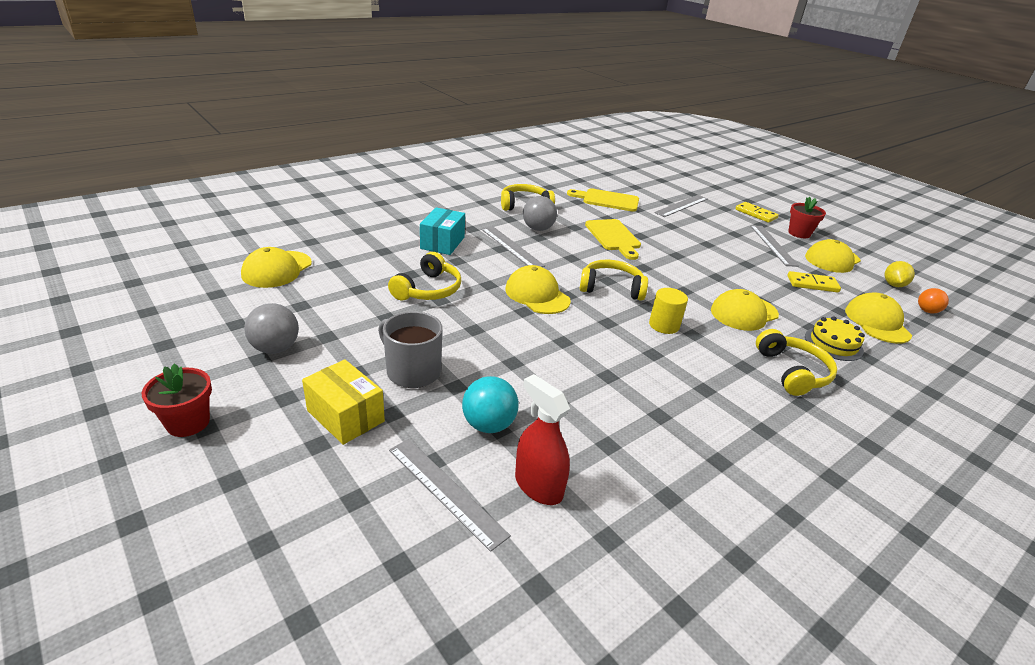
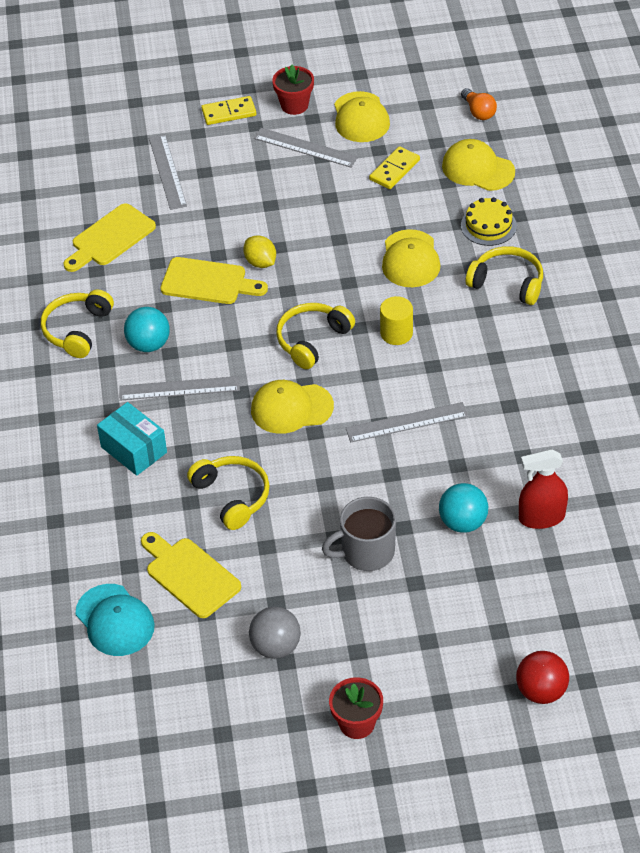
camera: 55 degrees left, 15 degrees up
yellow cap [241,247,312,288] -> turquoise cap [75,584,155,656]
yellow box [302,359,385,445] -> none
grey ruler [389,439,511,552] -> grey ruler moved to [346,402,468,442]
grey ball [523,196,557,231] -> turquoise ball [124,307,170,352]
yellow lemon [884,261,915,287] -> yellow lemon moved to [243,235,276,268]
none -> yellow cutting board [141,532,241,618]
none -> red ball [516,651,569,704]

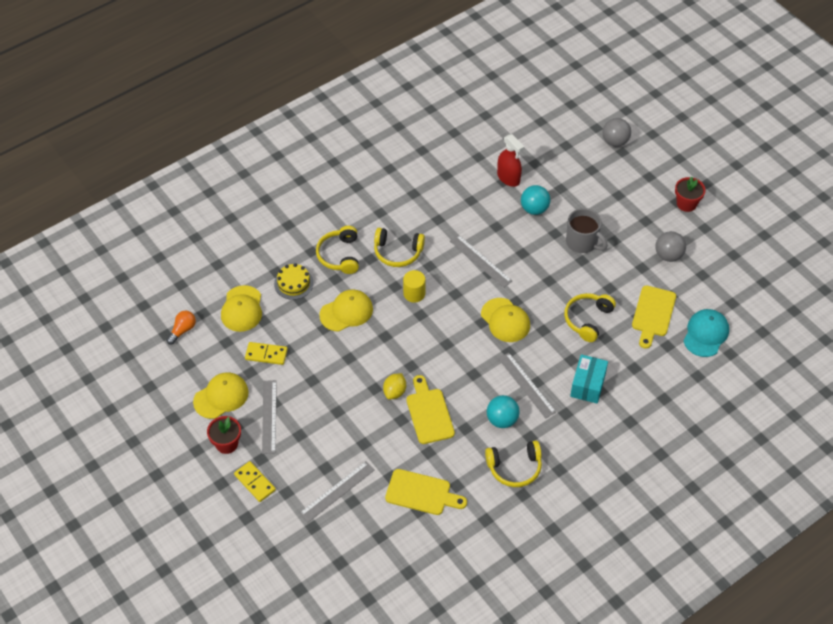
camera: 120 degrees left, 5 degrees up
yellow headphones [276,303,355,369] -> yellow headphones moved to [374,228,425,267]
red ball [516,651,569,704] -> grey ball [602,118,631,147]

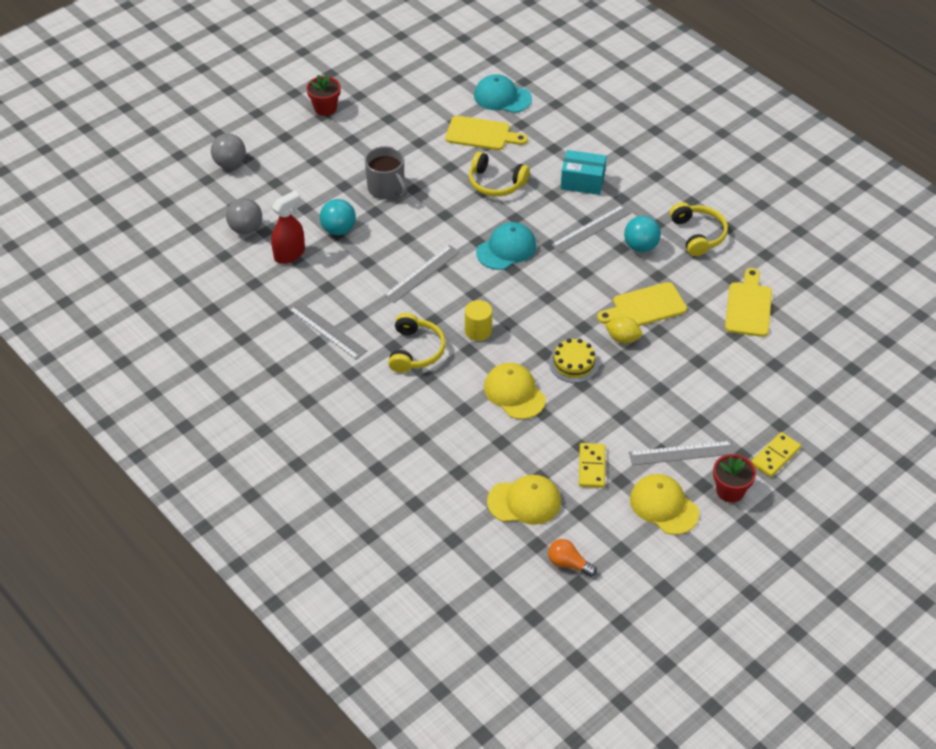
camera: 95 degrees left, 5 degrees down
yellow cake [274,263,314,300] -> yellow cake moved to [549,338,599,383]
grey ruler [299,461,375,522] -> grey ruler moved to [288,301,367,360]
yellow headphones [316,226,359,274] -> none
yellow cap [481,298,530,342] -> turquoise cap [476,222,536,270]
grey mug [566,208,608,253] -> grey mug turned 105 degrees clockwise [365,146,407,200]
grey ball [655,231,686,262] -> grey ball moved to [226,198,262,234]

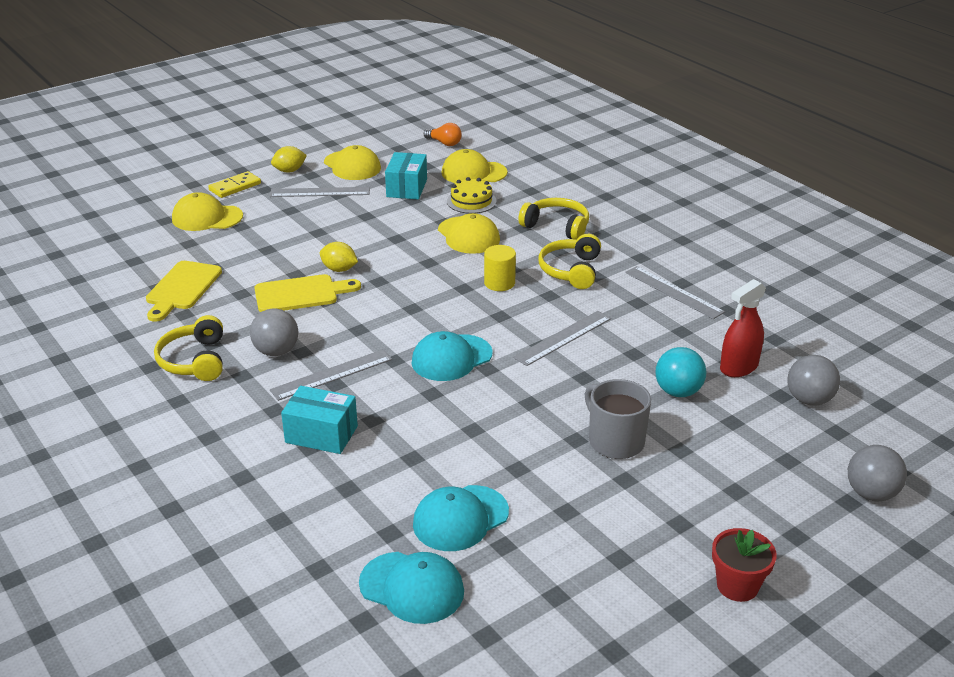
camera: 175 degrees left, 15 degrees down
yellow cutting board [445,116,528,150] -> turquoise cap [413,485,509,551]
yellow headphones [469,152,530,197] -> yellow headphones moved to [518,198,589,240]
yellow cake [549,338,599,383] -> yellow cake moved to [447,177,497,214]
yellow domino [579,443,605,488] -> turquoise box [385,152,427,199]
turquoise ball [624,216,661,252] -> grey ball [250,308,298,356]
red flower pot [713,454,756,503] -> yellow lemon [271,146,307,172]
none -> yellow cap [172,192,243,231]

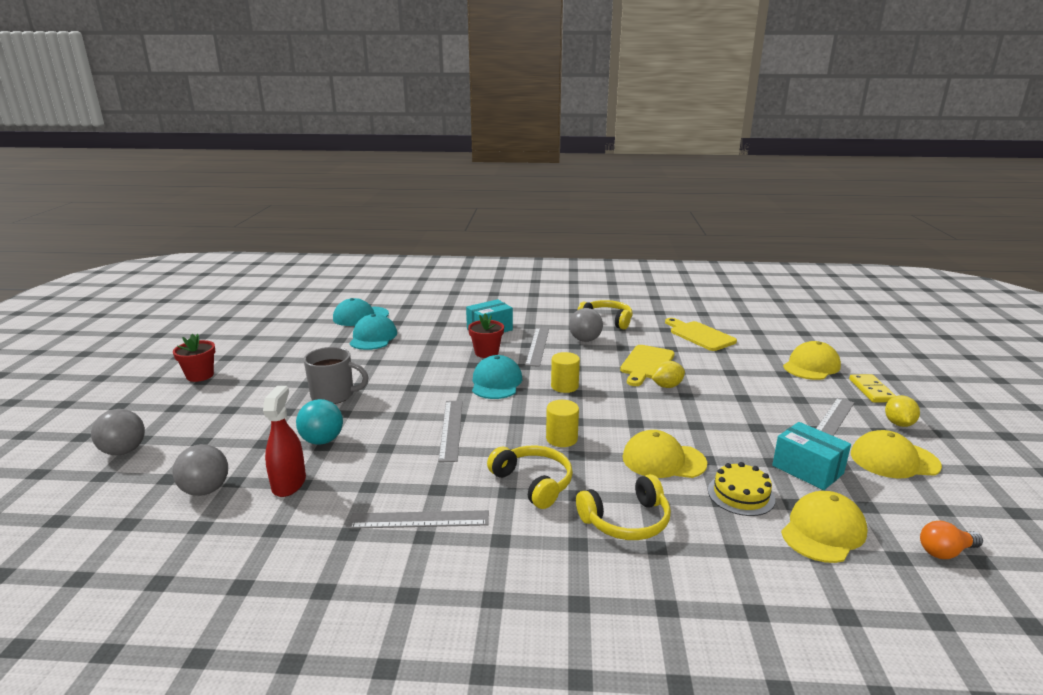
camera: 130 degrees right, 10 degrees down
none -> red flower pot [468,313,504,358]
none -> yellow cylinder [551,352,580,393]

